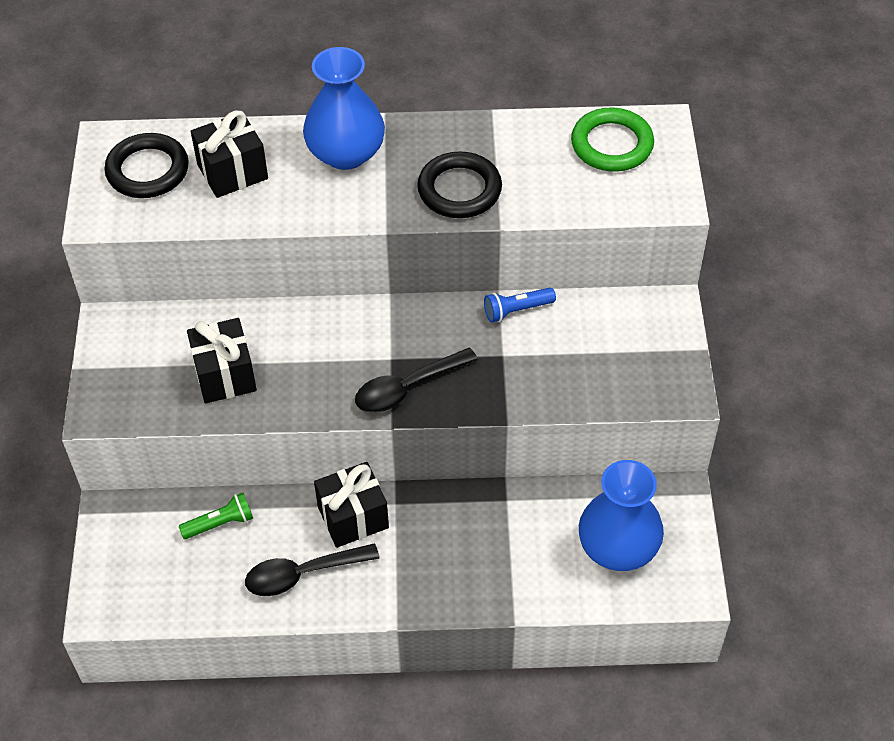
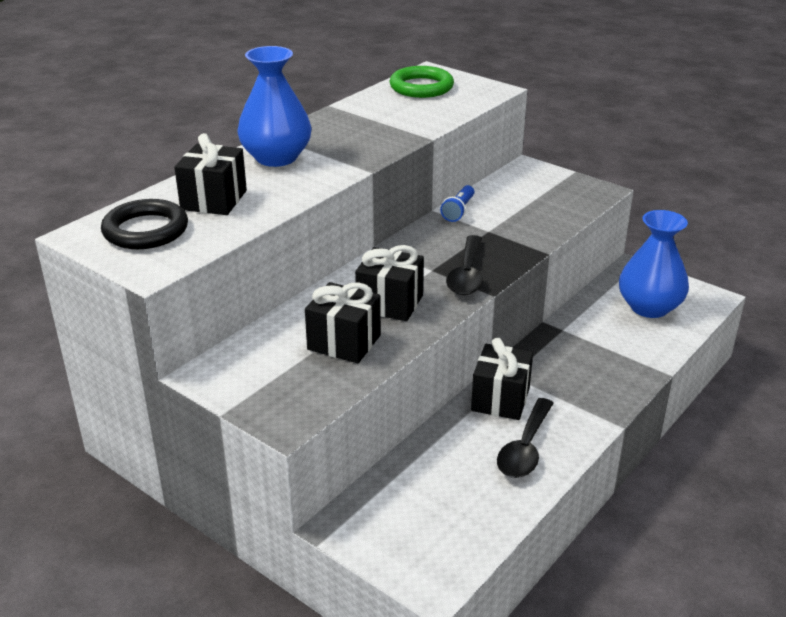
camera: 50 degrees left, 20 degrees down
green flashlight [179,493,253,539] -> none
black ring [417,151,502,218] -> none
none -> black gift [355,245,424,321]

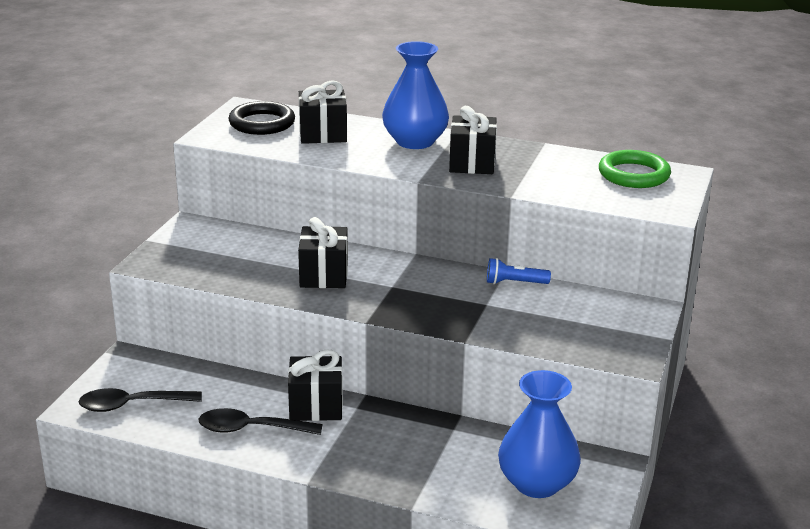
camera: 70 degrees right, 5 degrees down
black gift [305,282,381,364] -> black gift moved to [449,106,497,174]
black spoon [446,235,483,295] -> black spoon moved to [78,388,202,412]

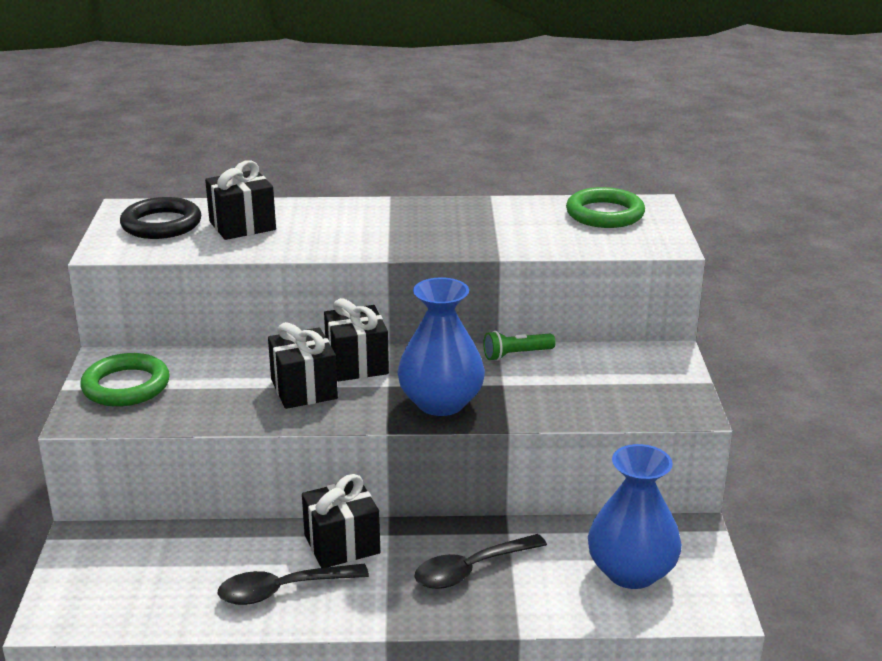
camera: 20 degrees left, 0 degrees up
black spoon [78,388,202,412] -> black spoon moved to [414,534,547,589]
blue vase [382,41,449,149] -> blue vase moved to [397,277,485,416]
black gift [449,106,497,174] -> black gift moved to [324,298,389,381]
blue flashlight [487,258,551,284] -> green flashlight [483,331,556,361]
none -> green ring [80,353,170,407]

